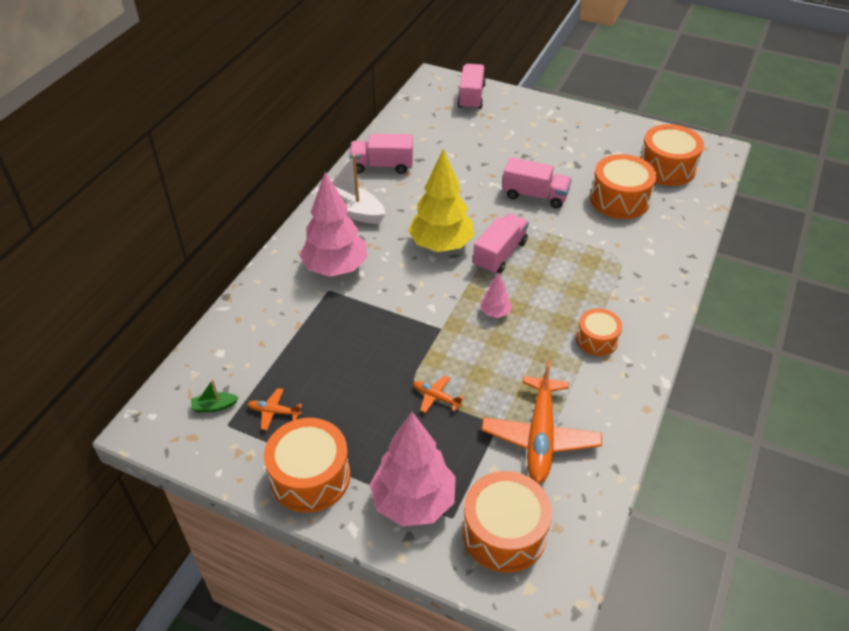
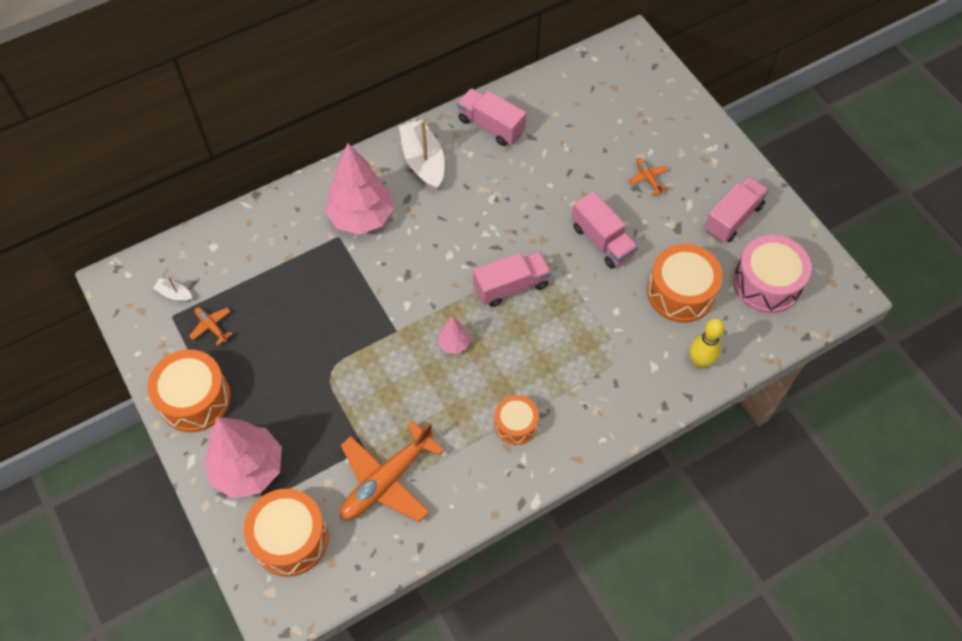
camera: 35 degrees right, 15 degrees up
green boat [191,380,239,413] -> white boat [153,277,192,302]
yellow tree [408,149,474,252] -> none
orange plane [413,375,464,413] -> orange plane moved to [628,158,669,196]
pink truck [458,64,486,110] -> pink truck moved to [704,176,769,242]
orange drum [640,124,704,186] -> pink drum [733,235,812,313]
none -> yellow bowling pin [690,318,724,368]

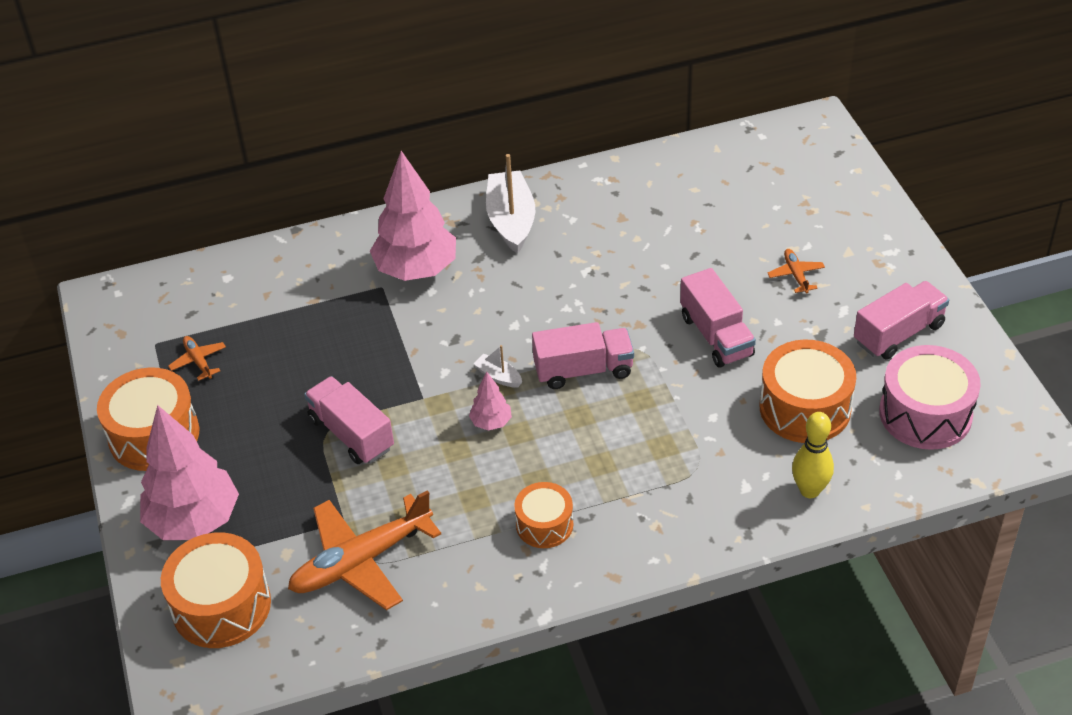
camera: 15 degrees right, 15 degrees down
white boat [153,277,192,302] -> white boat moved to [474,345,522,387]
pink truck [457,88,526,146] -> pink truck moved to [304,376,394,464]

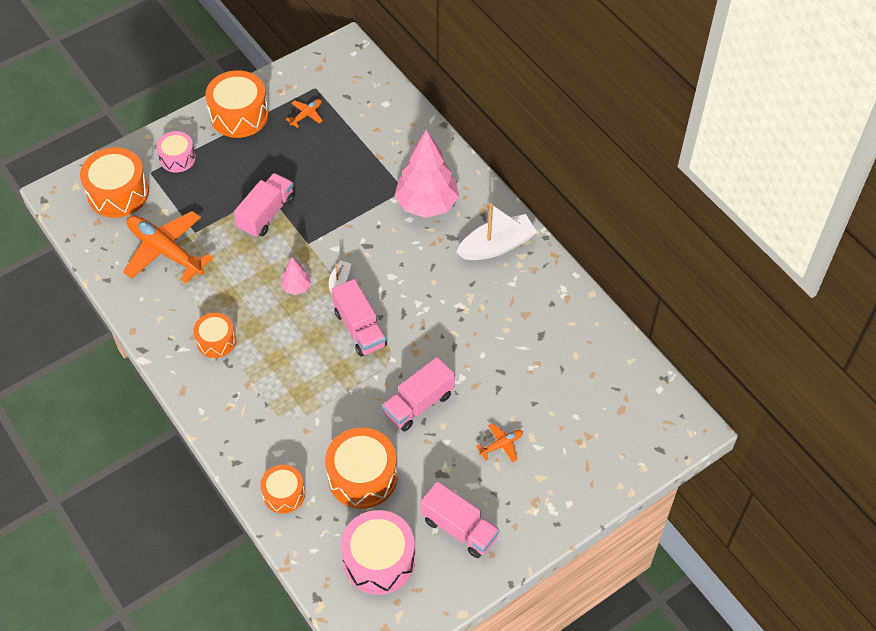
camera: 70 degrees right, 10 degrees up
pink tree [140,405,239,540] -> pink drum [156,131,196,172]
yellow bowling pin [792,412,834,498] -> orange drum [260,465,305,514]

